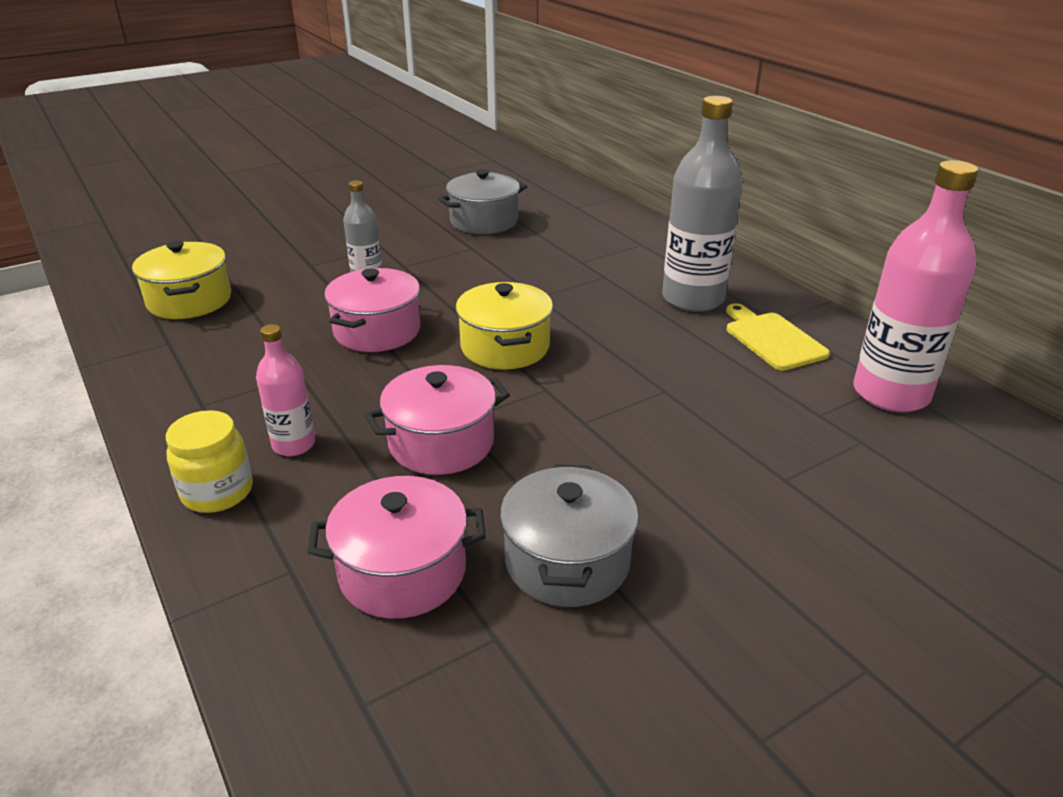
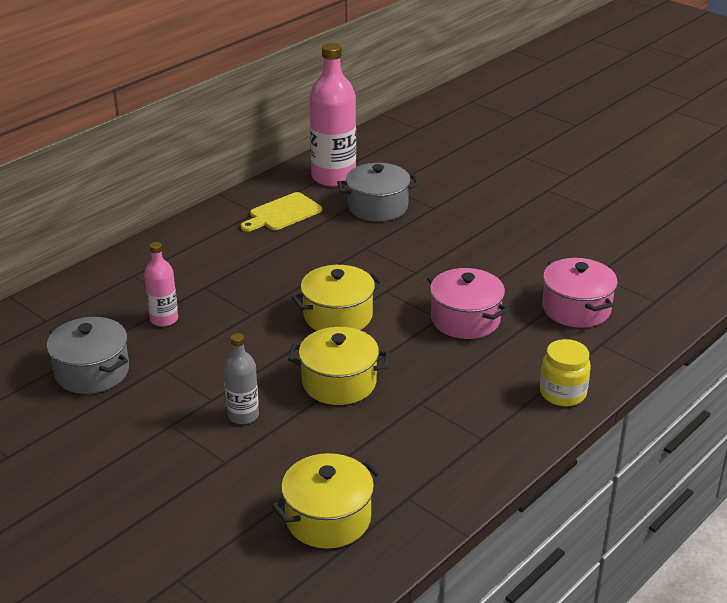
camera: 105 degrees left, 0 degrees up
pink bottle [256,324,315,456] -> pink bottle moved to [144,242,178,327]
pink pot [324,268,420,352] -> yellow pot [288,327,390,405]
grey pot [500,464,639,607] -> grey pot moved to [337,163,419,221]
grey bottle [662,96,742,312] -> none

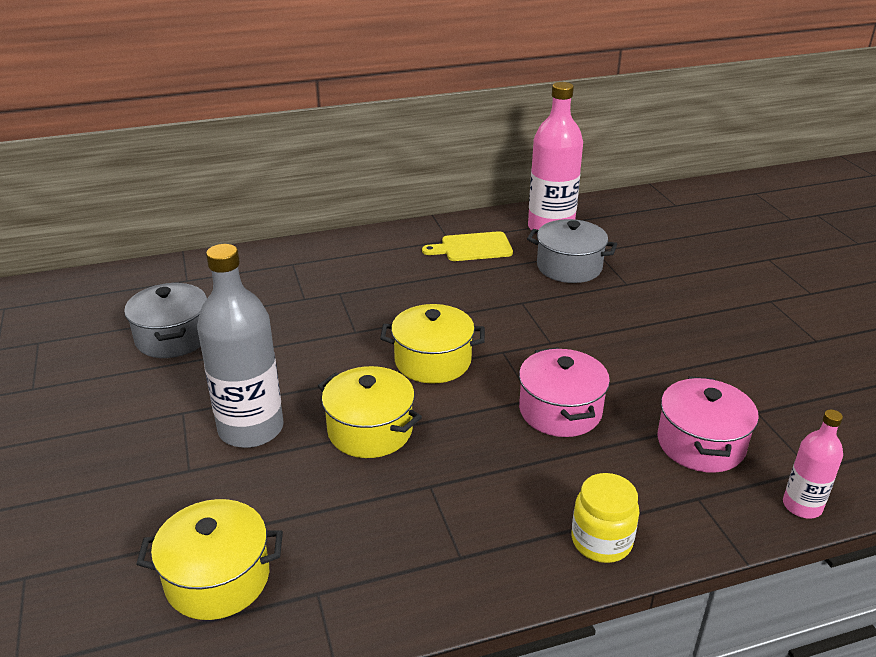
camera: 30 degrees right, 0 degrees up
pink bottle [144,242,178,327] -> pink bottle moved to [783,410,843,519]
grey bottle [224,333,259,424] -> grey bottle [197,244,284,448], size x1.89

